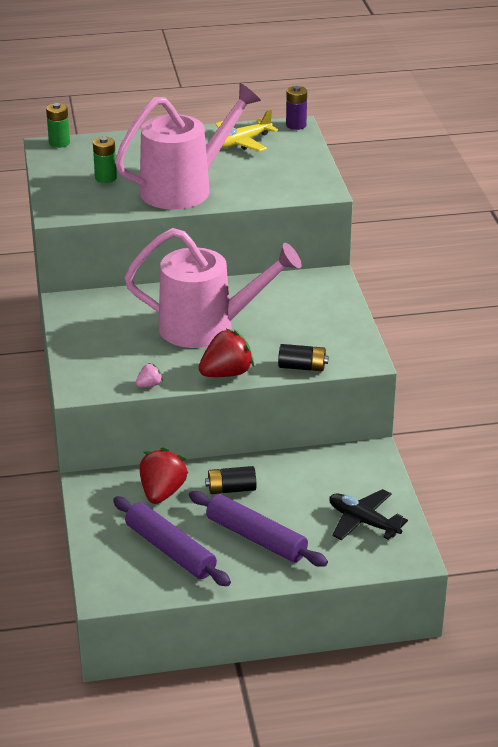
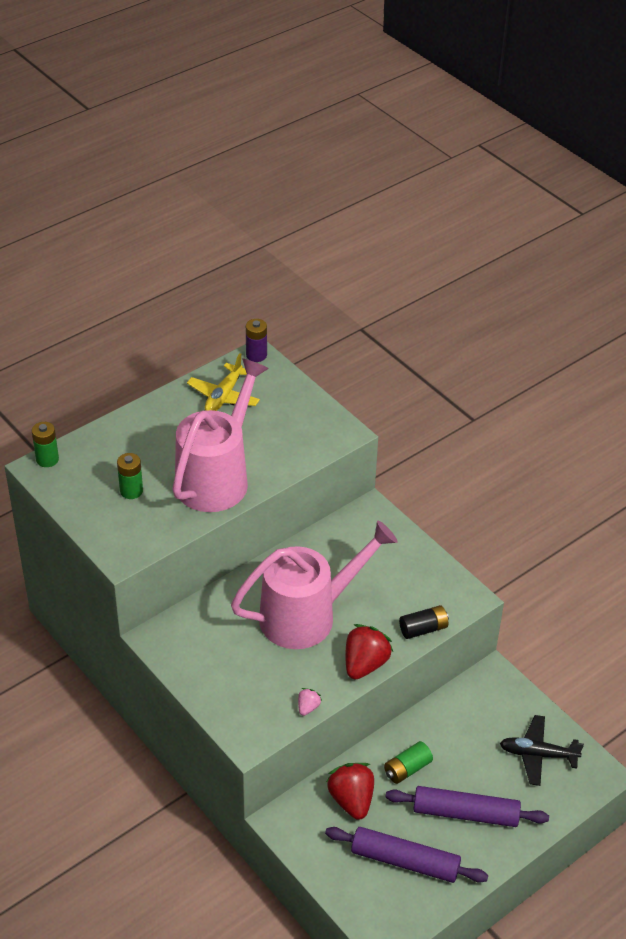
camera: 30 degrees left, 10 degrees up
black battery [205,466,256,494] -> green battery [384,741,433,784]

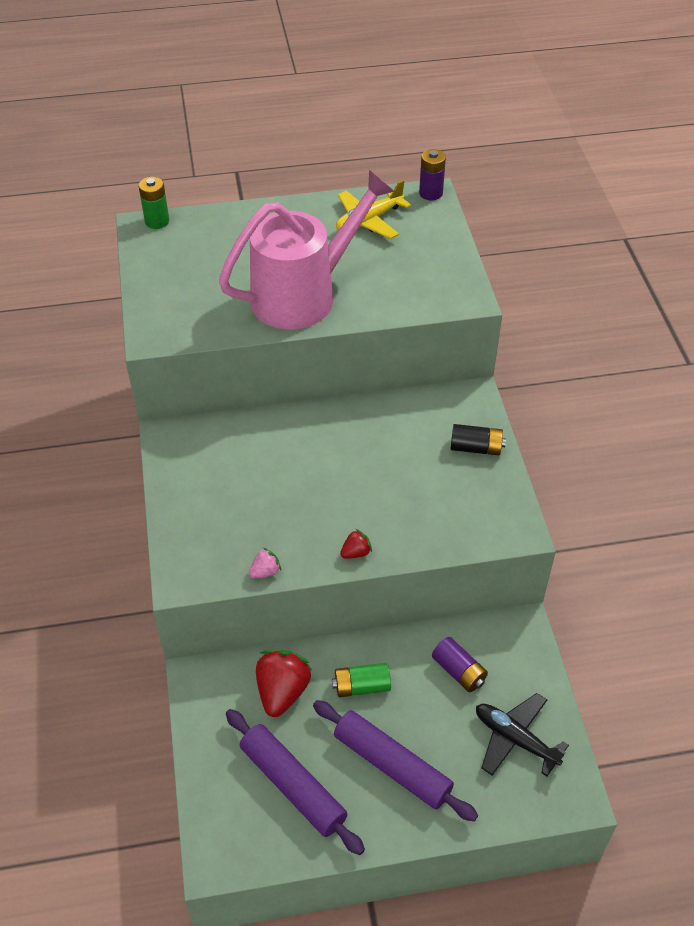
camera: 30 degrees right, 5 degrees up
green battery [117,453,143,499] -> none
pink watering can [231,521,398,649] -> none
red strawberry [345,624,393,680] -> red strawberry [340,529,372,559], size x0.49
black battery [399,605,449,639] -> black battery moved to [451,424,506,456]
none -> purple battery [432,637,488,692]

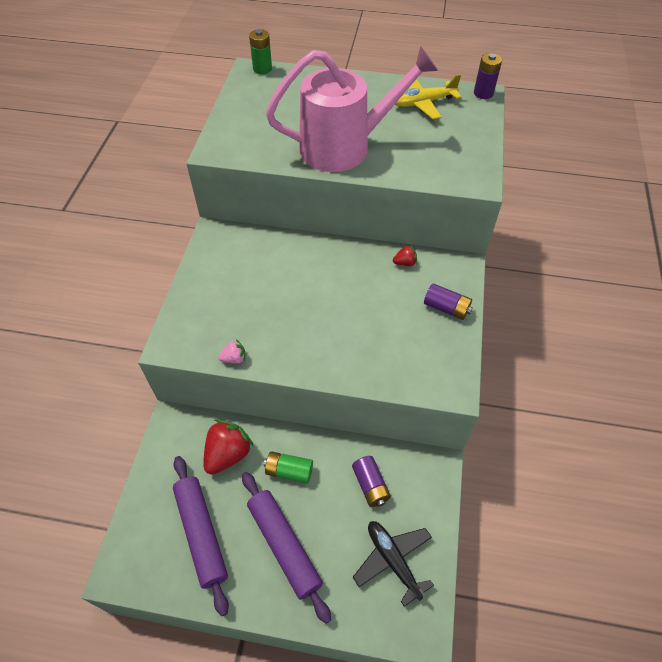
camera: 20 degrees right, 5 degrees up
red strawberry [340,529,372,559] -> red strawberry moved to [393,245,417,266]
black battery [451,424,506,456] -> purple battery [424,283,473,320]

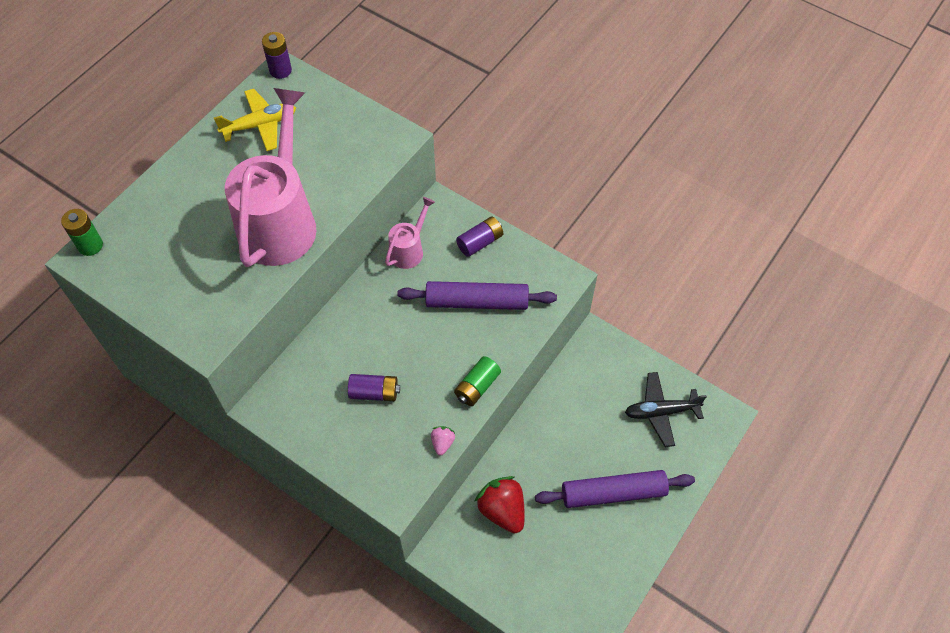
camera: 65 degrees left, 5 degrees up
purple rolling pin [173,456,229,616] -> purple rolling pin moved to [397,281,557,310]
green battery [264,451,313,483] -> green battery moved to [454,356,501,406]
purple battery [352,456,391,507] -> purple battery moved to [348,374,400,401]
red strawberry [393,245,417,266] -> pink watering can [385,197,435,269]
yellow plane [395,74,461,119] -> yellow plane turned 120 degrees counterclockwise [214,89,296,151]

